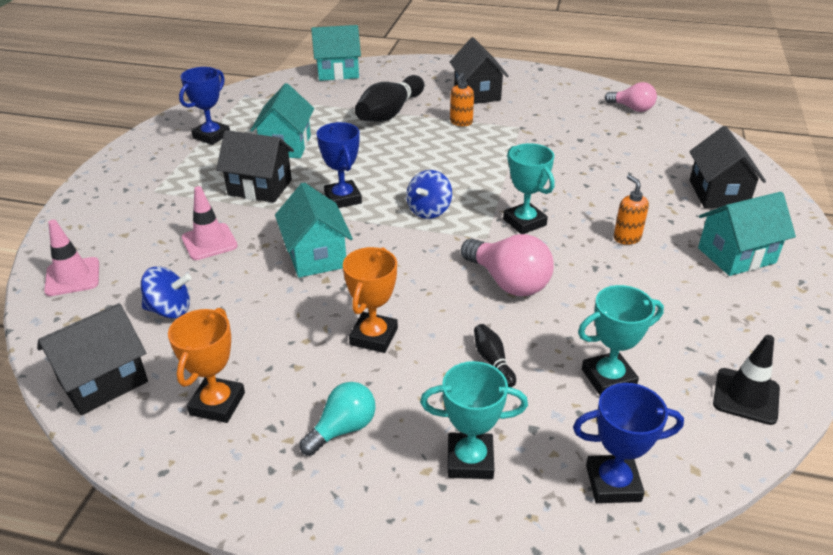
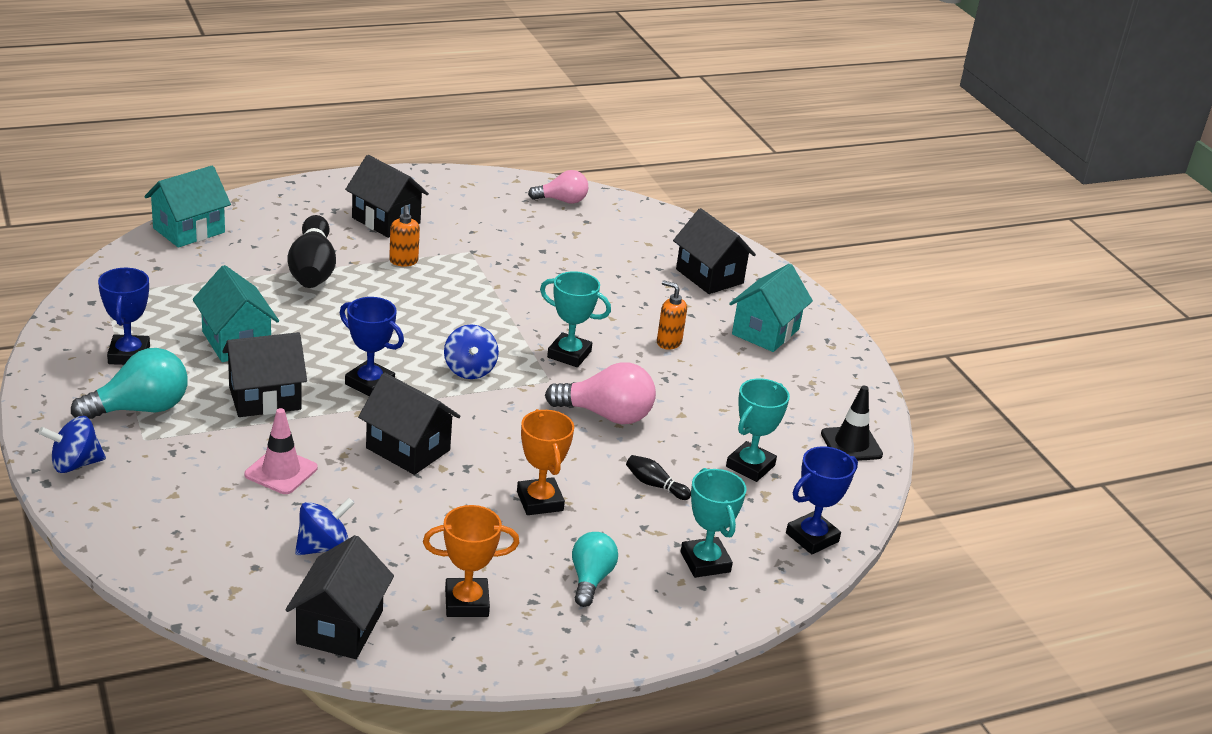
camera: 40 degrees left, 5 degrees down
pink traffic cone [44,220,99,296] -> none
orange trophy [168,308,245,423] -> orange trophy turned 75 degrees counterclockwise [423,505,519,617]
turquoise house [275,182,353,278] -> black house [358,373,460,475]
turquoise trophy [420,361,528,479] -> turquoise trophy turned 75 degrees counterclockwise [681,468,747,578]
none -> blue spinning top [38,416,106,473]
none -> turquoise light bulb [71,348,188,419]

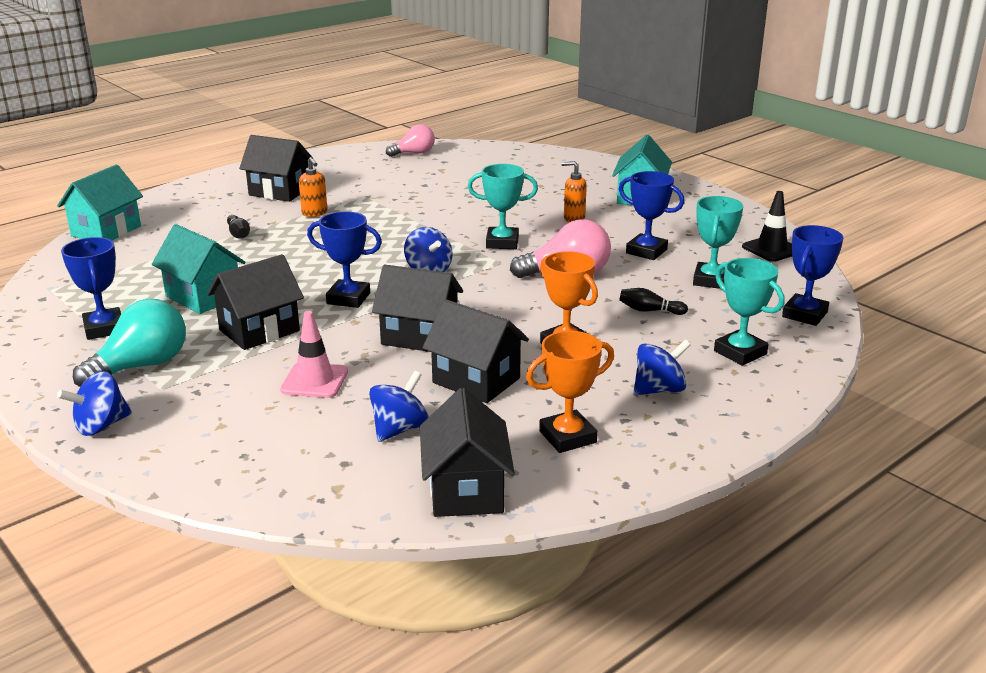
camera: 15 degrees left, 5 degrees down
black bowling pin [287,215,336,288] -> black bowling pin [227,215,250,239], size x0.46
turquoise light bulb [572,532,618,607] -> blue spinning top [633,339,691,395]
black house [673,208,756,294] -> black house moved to [422,299,529,403]
none -> blue trophy [619,171,685,260]

